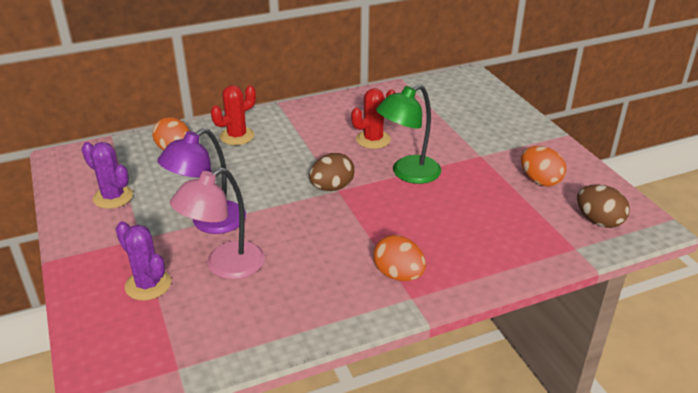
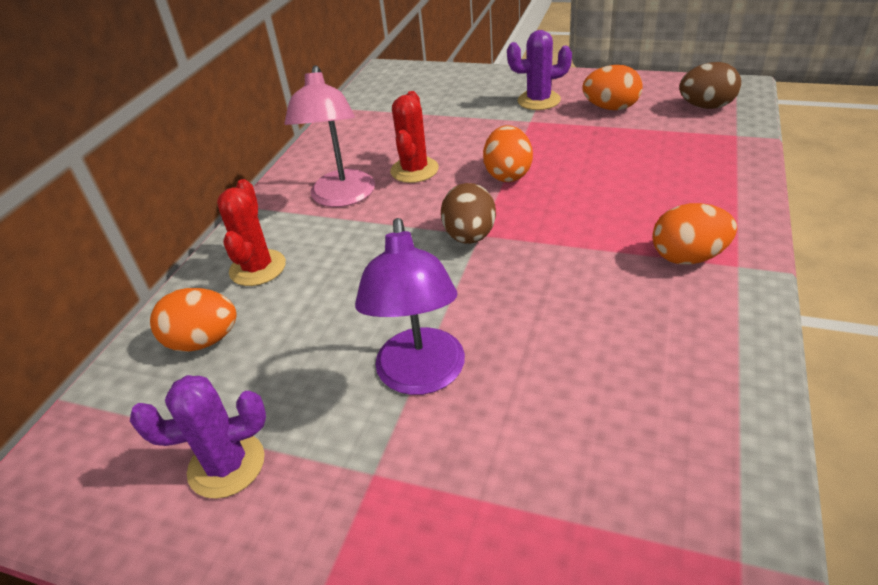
camera: 45 degrees left, 5 degrees up
purple cactus [116,221,171,300] -> purple cactus moved to [507,30,572,110]
pink lamp [170,168,265,279] -> pink lamp moved to [284,65,375,207]
green lamp [376,85,441,184] -> orange egg [483,125,533,182]

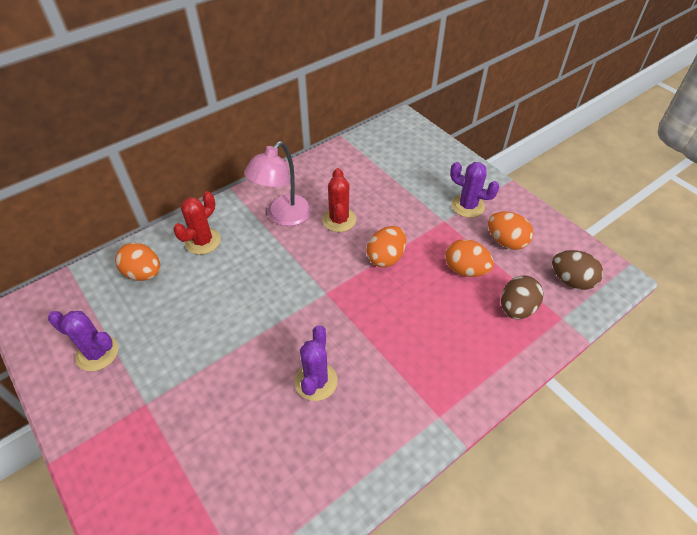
camera: 30 degrees right, 10 degrees up
purple lamp [355,218,465,395] -> none
red cactus [390,91,439,183] -> red cactus turned 45 degrees counterclockwise [322,168,356,232]
brown egg [441,183,496,244] -> brown egg moved to [501,275,543,319]
orange egg [652,203,737,265] -> orange egg moved to [445,239,494,277]
none -> purple cactus [295,325,338,401]

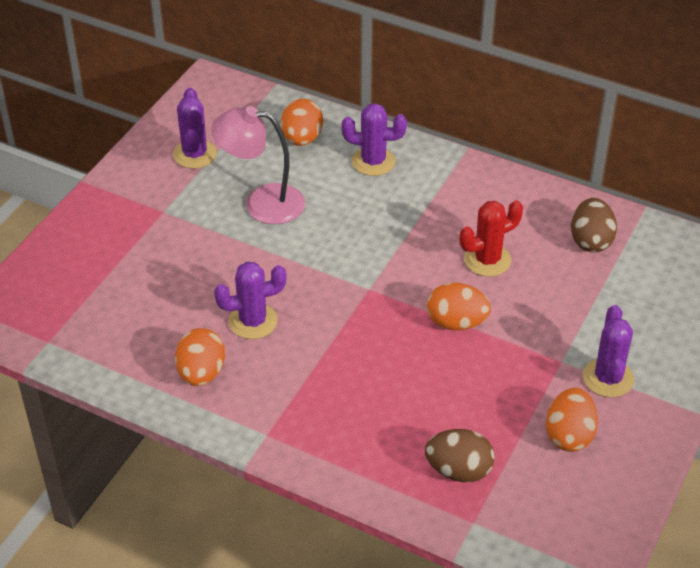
camera: 65 degrees right, 5 degrees down
red cactus [173,191,221,255] -> purple cactus [341,103,407,176]
pink lamp [244,141,312,226] -> pink lamp moved to [211,106,305,224]
orange egg [445,239,494,277] -> orange egg moved to [175,328,225,386]
brown egg [552,250,603,290] -> brown egg moved to [571,198,617,253]

